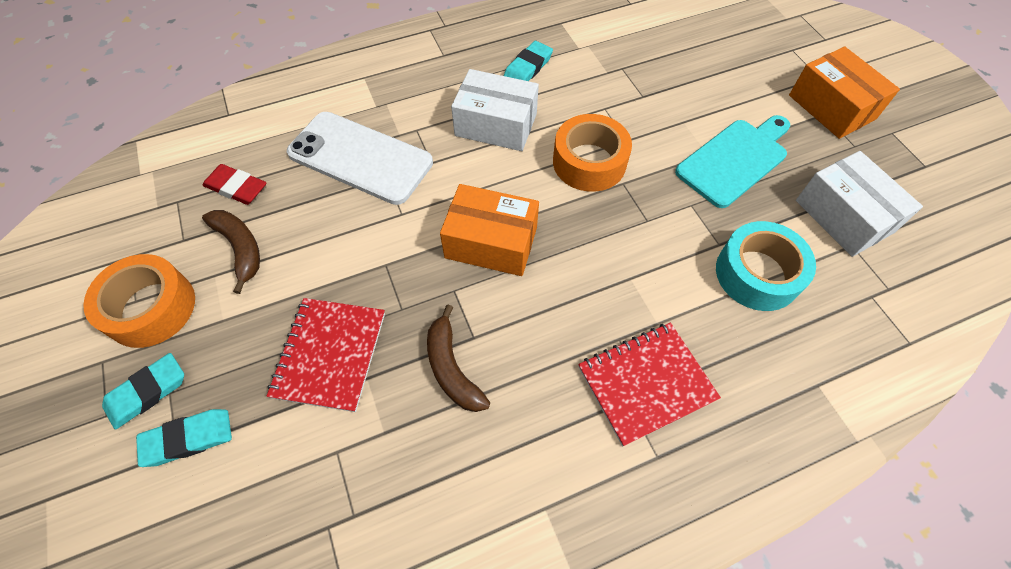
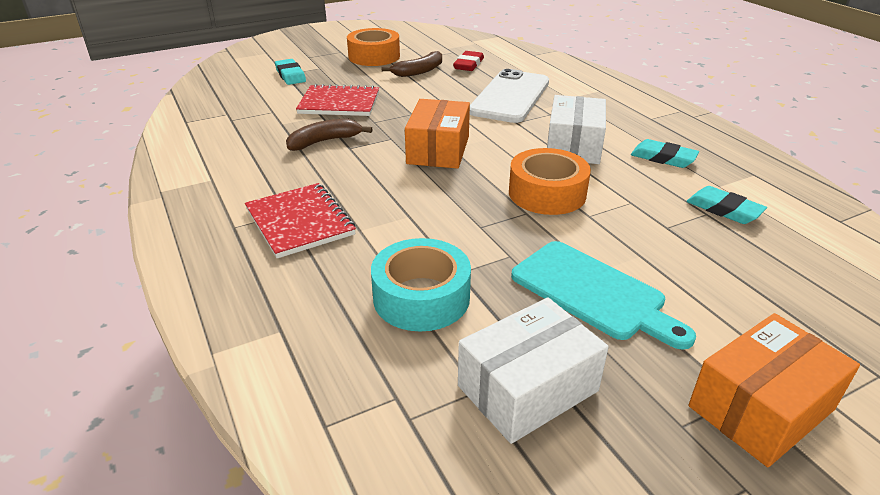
camera: 85 degrees right, 25 degrees down
turquoise eraser [102,353,184,429] -> turquoise eraser moved to [686,186,767,224]

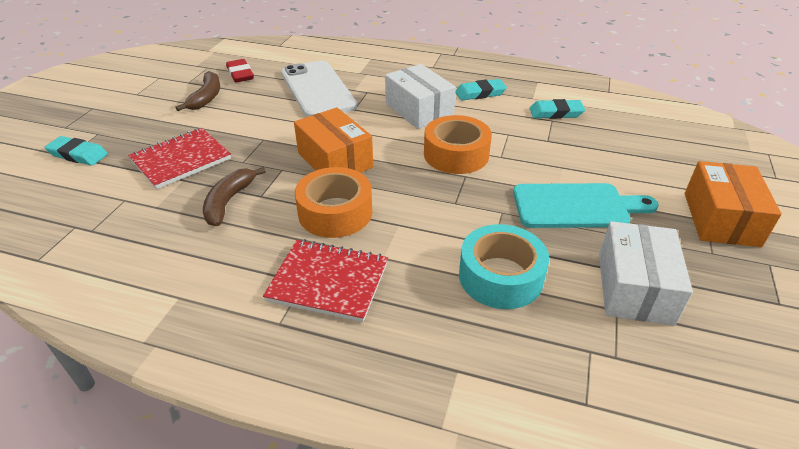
camera: 45 degrees left, 5 degrees up
orange tape [347,28,400,66] -> orange tape moved to [295,167,372,238]

